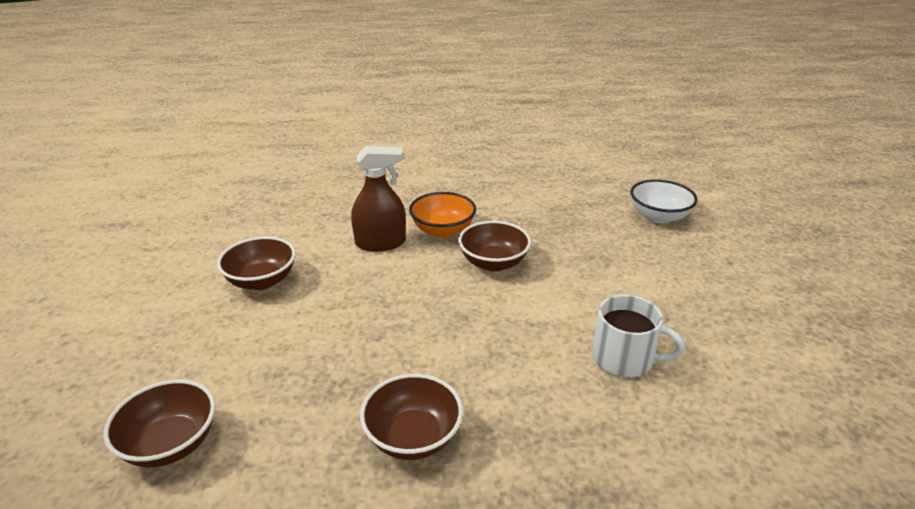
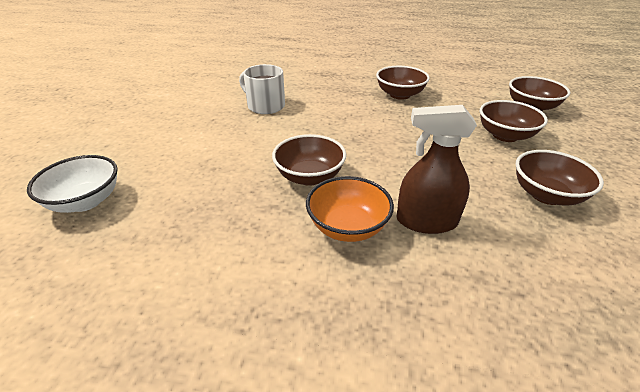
camera: 165 degrees left, 5 degrees up
none -> brown bowl [480,100,548,142]

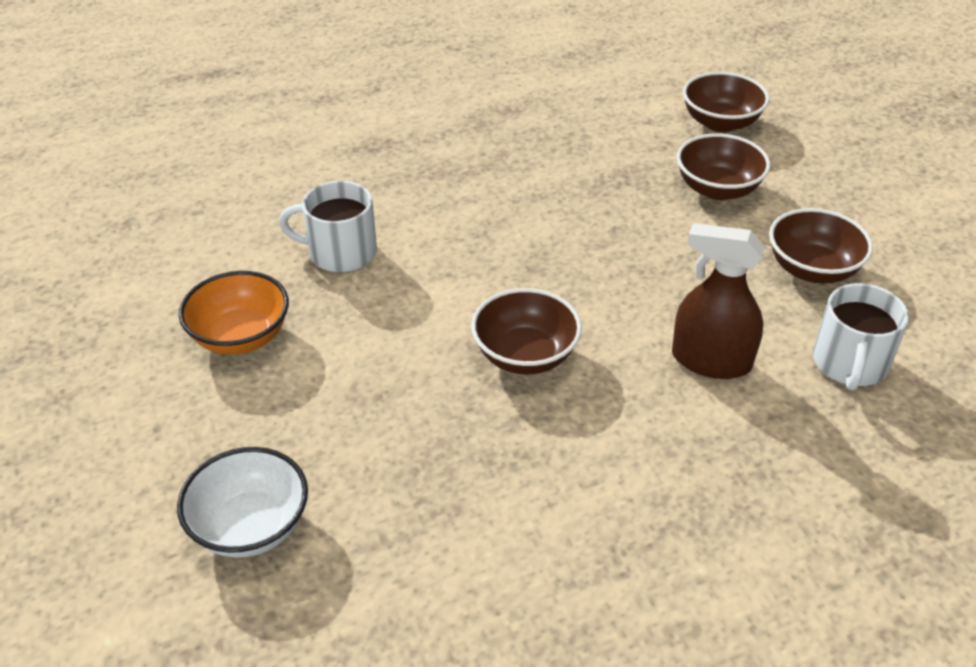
camera: 30 degrees left, 5 degrees up
orange bowl [306,176,394,242] -> orange bowl moved to [179,271,289,355]
brown bowl [376,66,430,100] -> none
brown spray bottle [396,105,477,234] -> brown spray bottle turned 45 degrees clockwise [672,223,765,379]
none -> white mug [813,283,909,391]

